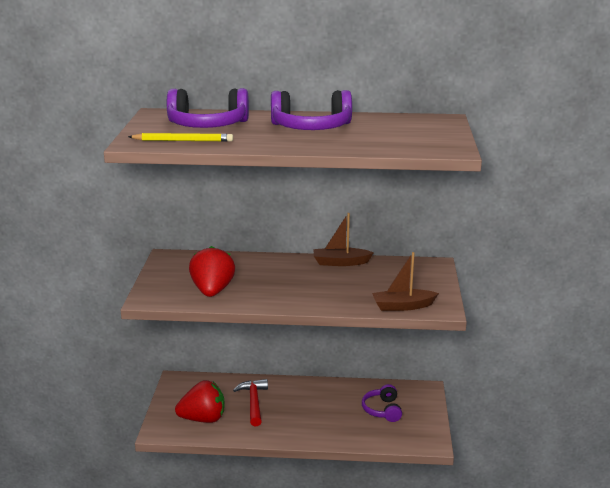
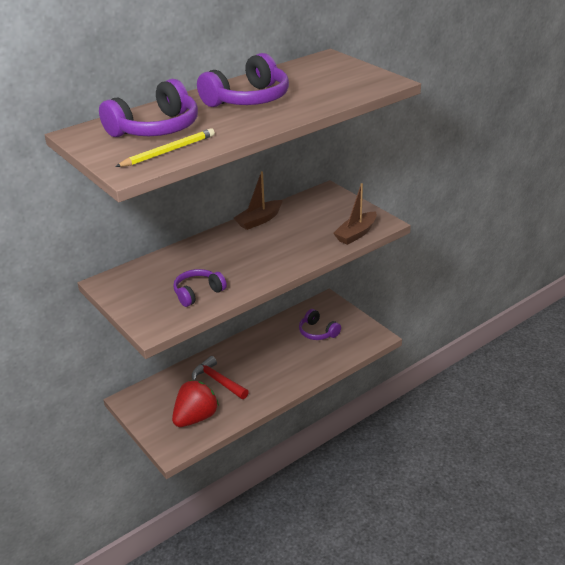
camera: 40 degrees left, 10 degrees up
red strawberry [189,246,235,297] -> purple headphones [173,269,227,307]

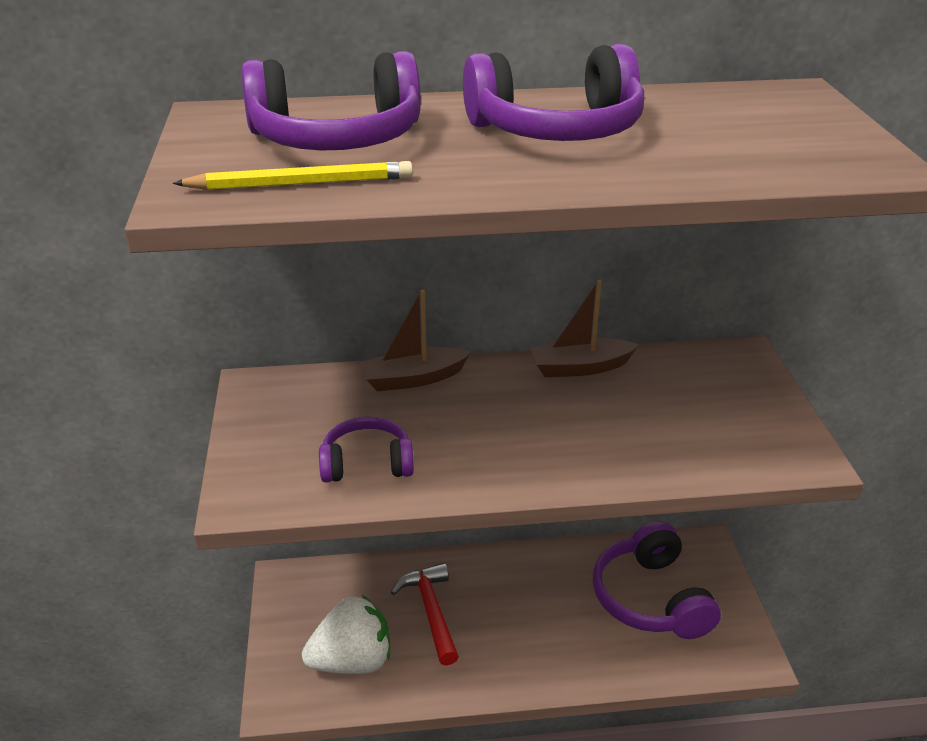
camera: 30 degrees right, 0 degrees up
red strawberry [172,380,219,427] -> white strawberry [302,595,390,674]
purple headphones [299,309,341,340] -> purple headphones [593,521,721,639], size x1.66
brown boat [333,183,377,245] -> brown boat moved to [359,290,471,392]

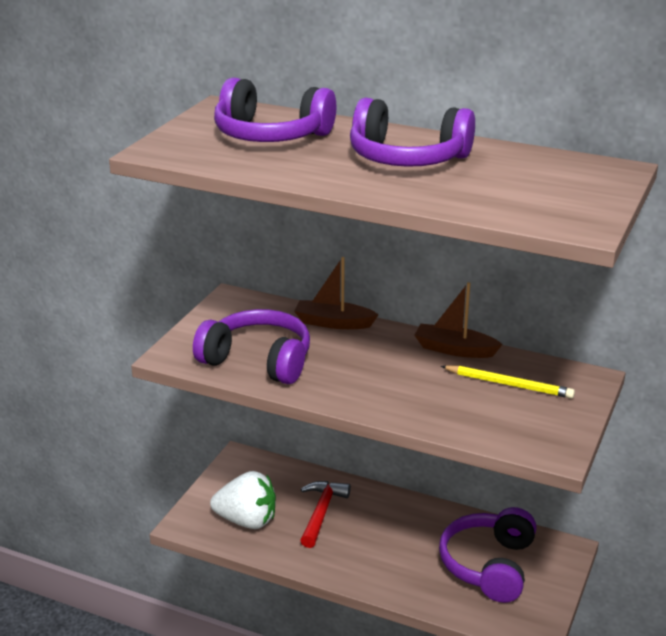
camera: 30 degrees right, 5 degrees down
yellow pencil [173,161,413,190] -> yellow pencil moved to [441,365,575,398]
purple headphones [319,417,414,483] -> purple headphones [193,309,310,384], size x1.66

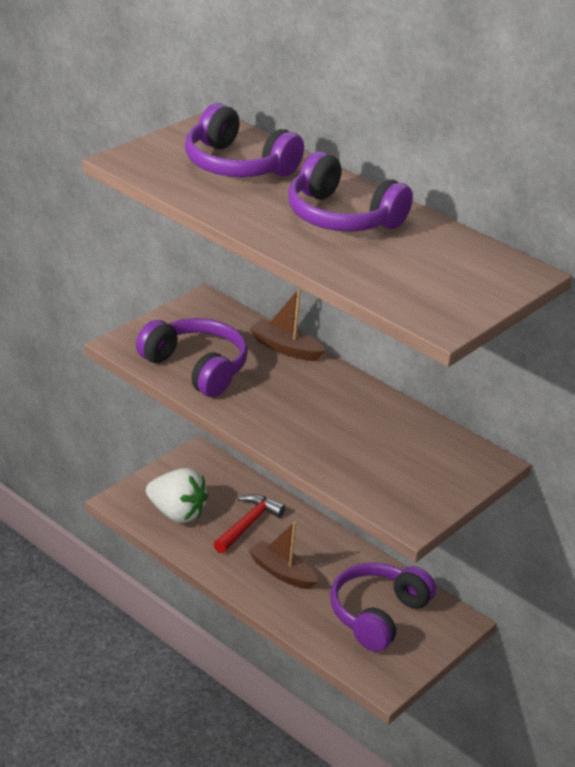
camera: 15 degrees right, 5 degrees up
brown boat [415,282,503,358] -> brown boat moved to [248,521,318,589]
yellow pencil [441,365,575,398] -> none

